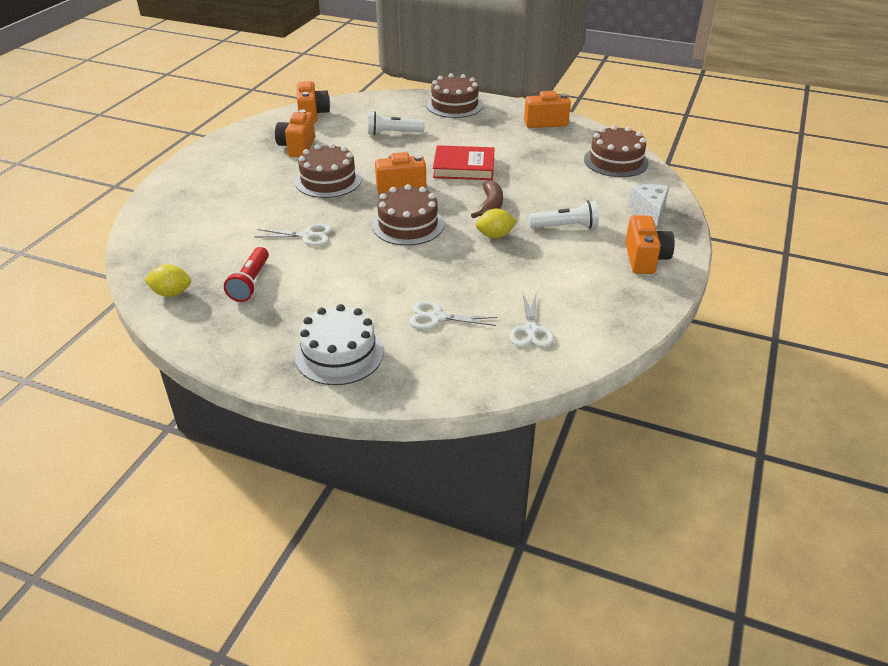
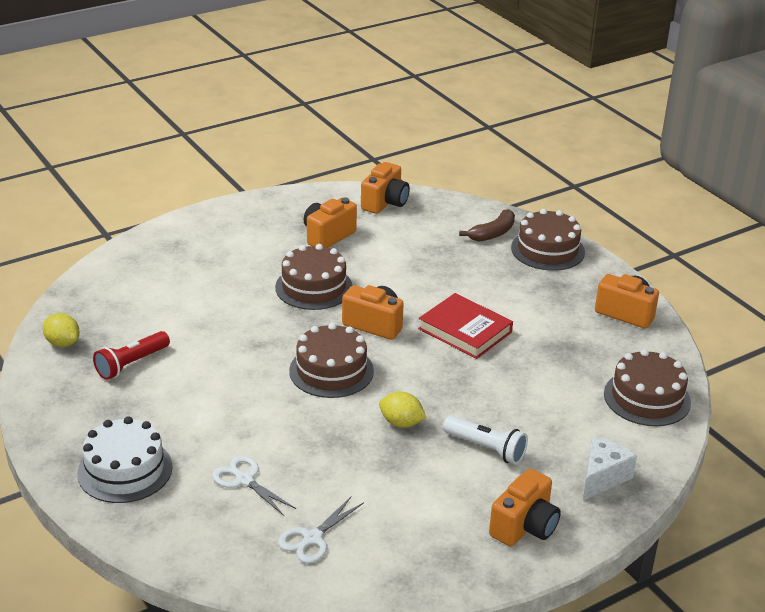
camera: 35 degrees right, 5 degrees down
white scissors [255,224,332,246] -> none
white flashlight [368,111,425,135] -> none
brown banana [471,180,503,218] -> brown banana moved to [459,209,515,242]

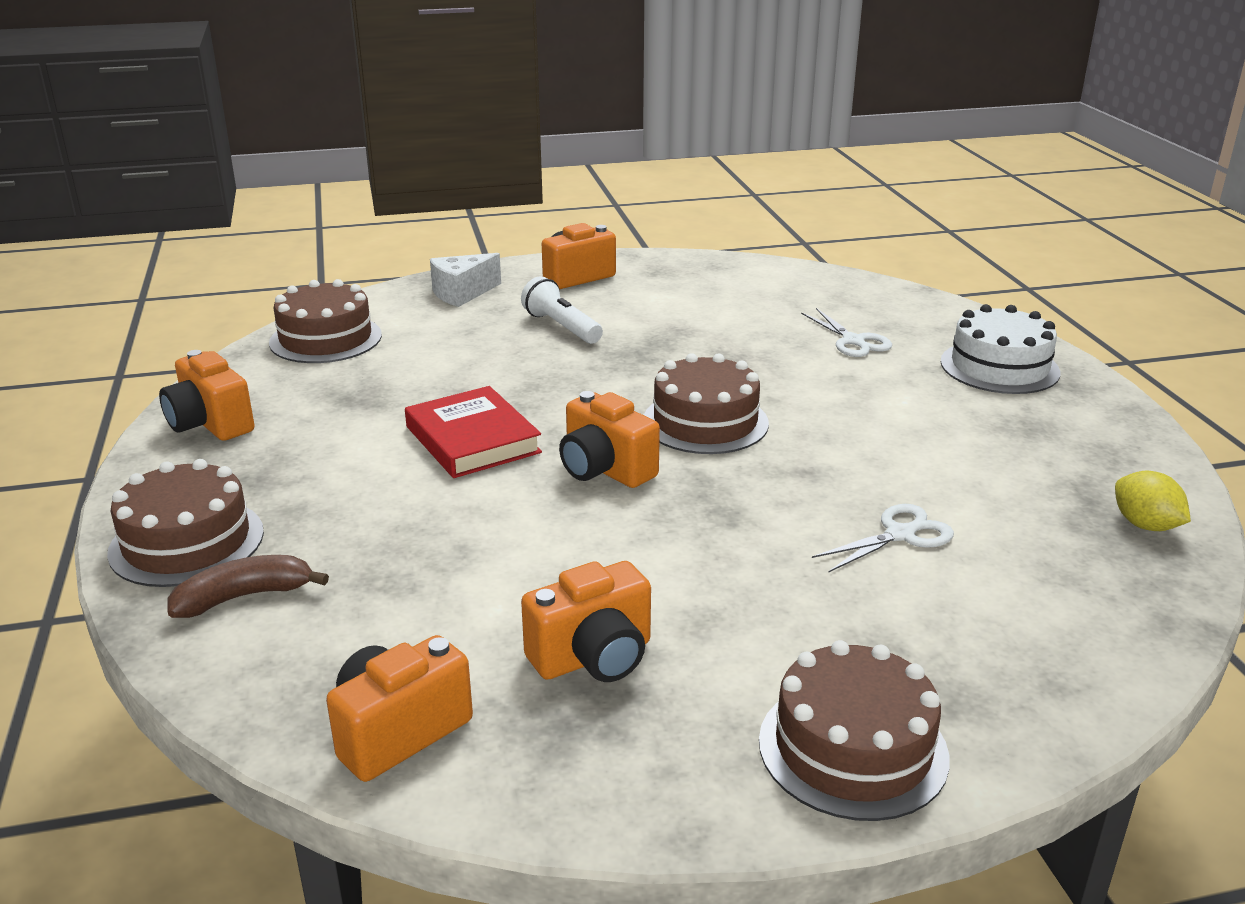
camera: 160 degrees left, 5 degrees down
red flashlight [93,331,170,380] -> none
brown cake [275,244,353,310] -> brown cake moved to [759,640,950,821]
white scissors [278,496,364,563] -> white scissors moved to [812,504,954,573]
yellow lemon [379,391,427,428] -> none

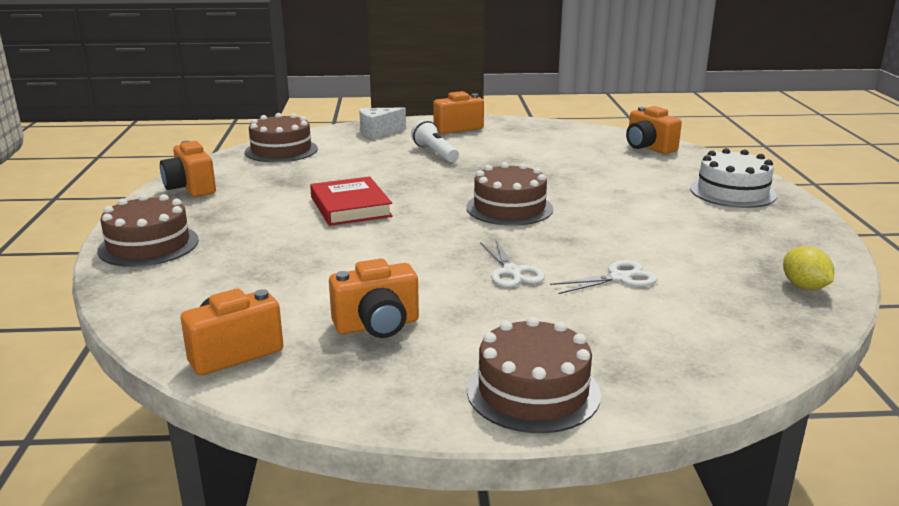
camera: 10 degrees right, 5 degrees down
brown banana [167,555,329,618] -> none
orange camera [559,391,660,488] -> orange camera moved to [626,106,682,154]
white scissors [801,308,892,357] -> white scissors moved to [480,239,545,287]

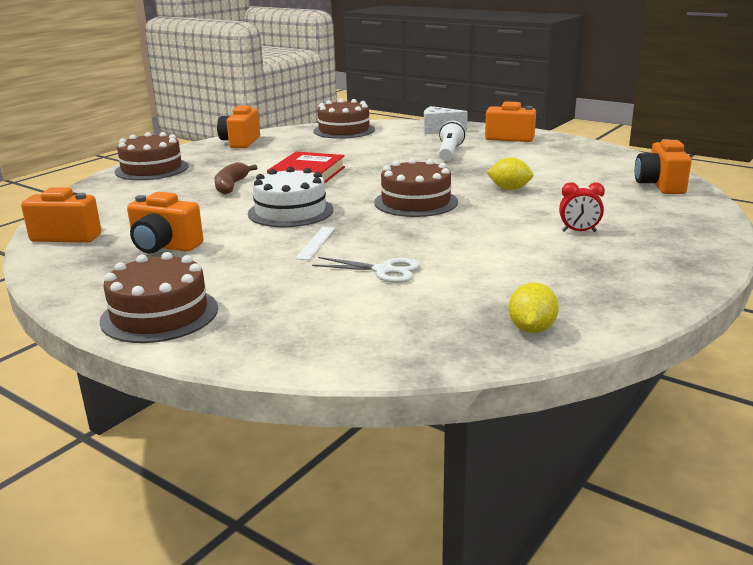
camera: 40 degrees right, 0 degrees up
white scissors [480,239,545,287] -> white ruler [295,227,335,260]
white cake [690,148,777,208] -> white cake moved to [248,167,334,227]
none -> brown banana [214,162,257,195]
none -> yellow lemon [487,157,533,190]
none -> red clock [559,182,605,232]

